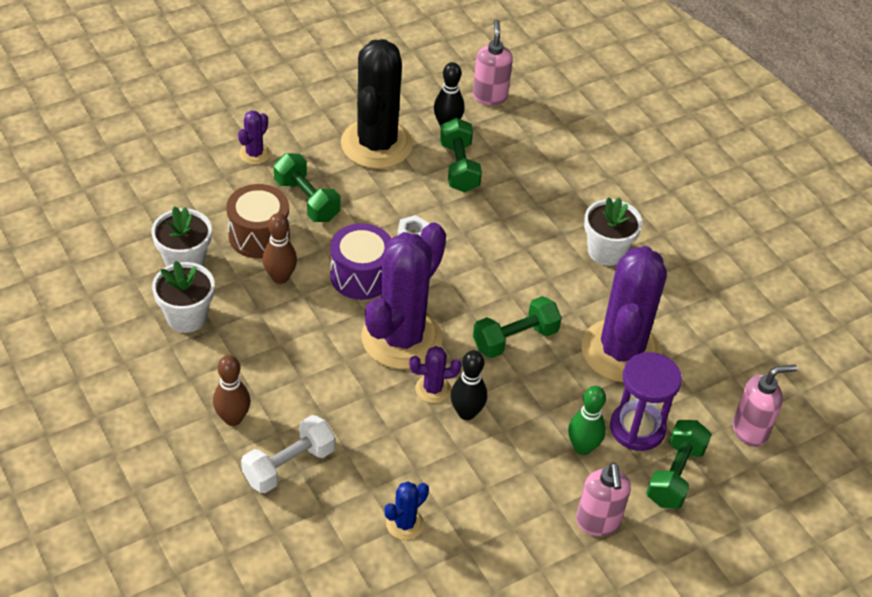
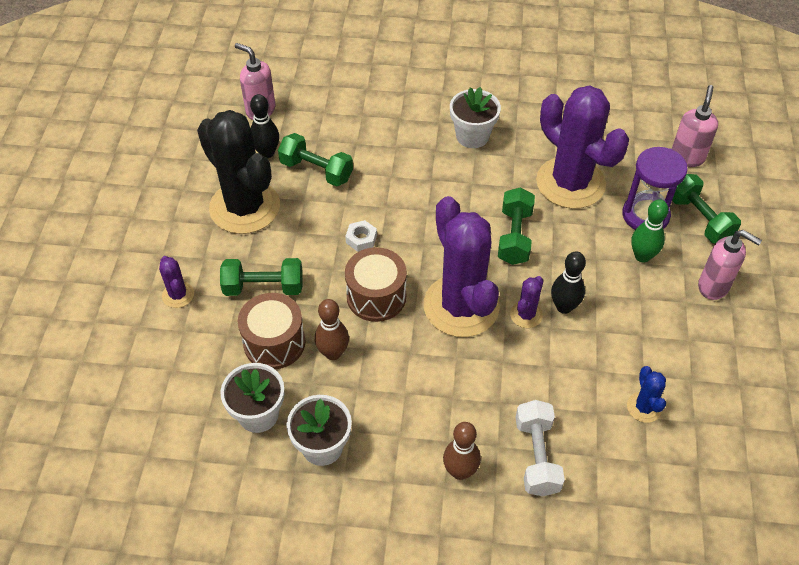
camera: 50 degrees left, 5 degrees up
purple drum [330,223,391,300] -> brown drum [345,247,407,322]

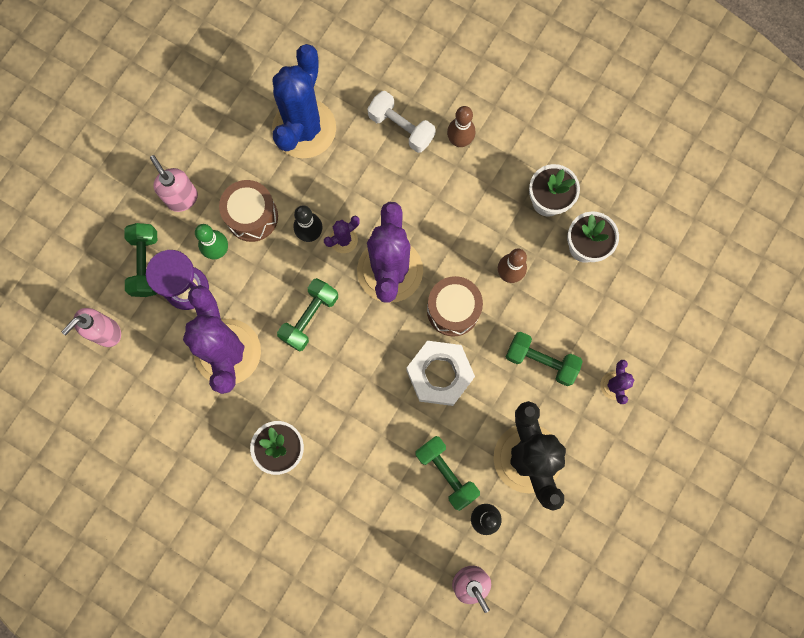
camera: 155 degrees left, 25 degrees up
brown drum [238,293,305,370] -> brown drum moved to [219,180,278,242]
white nut [345,220,377,252] -> white nut [406,341,475,406], size x2.23
white dumbbell [516,400,565,496] -> white dumbbell turned 75 degrees counterclockwise [367,91,436,153]
blue cactus [627,366,666,423] -> blue cactus [272,44,336,158], size x2.35

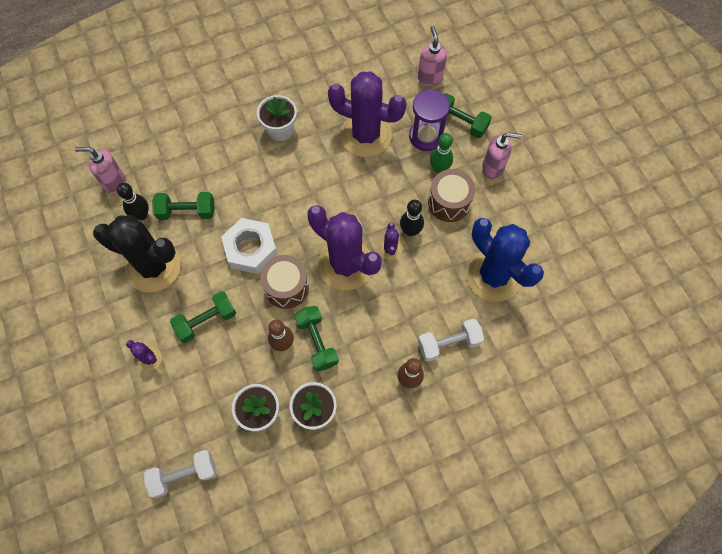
camera: 125 degrees right, 10 degrees down
green dumbbell [277,278,338,352] -> green dumbbell moved to [295,306,339,371]
none -> white dumbbell [144,450,217,498]

